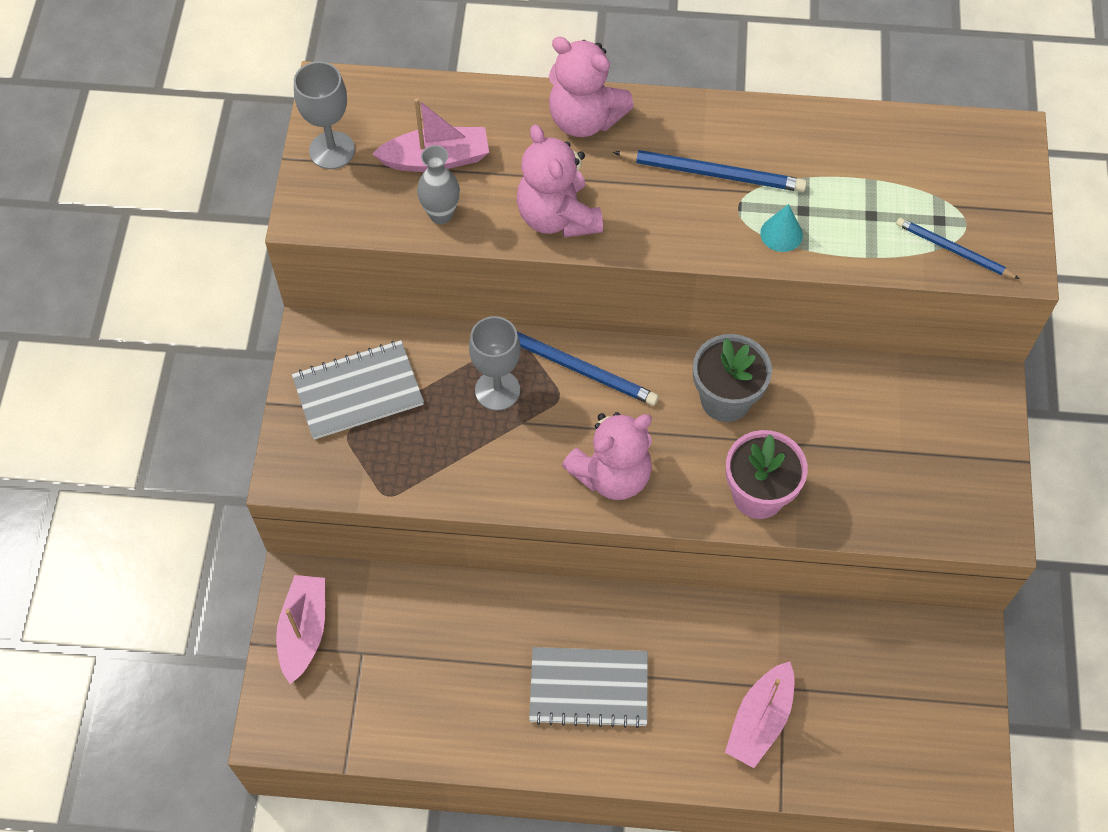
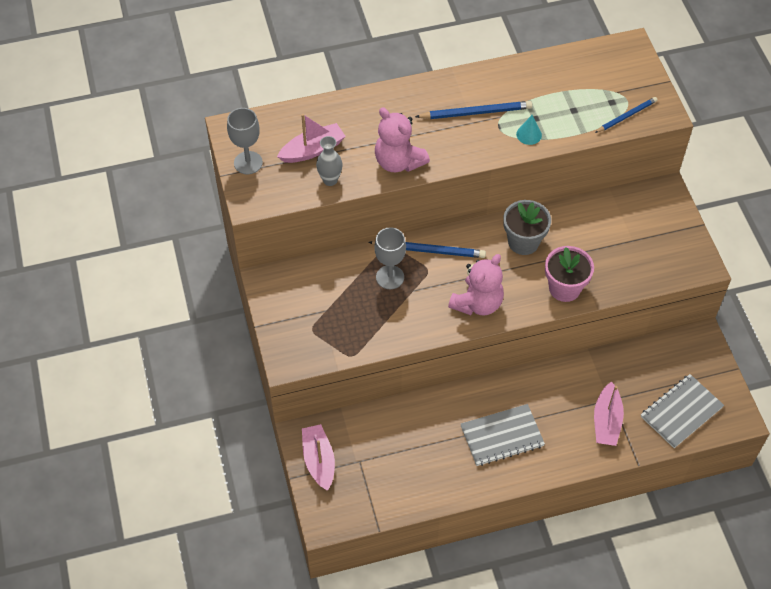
camera: 20 degrees left, 5 degrees down
grey notebook [292,340,424,440] -> grey notebook moved to [641,374,724,448]
pink teddy bear [549,37,634,137] -> none
blue pencil [896,218,1020,279] -> blue pencil turned 135 degrees clockwise [595,97,657,133]

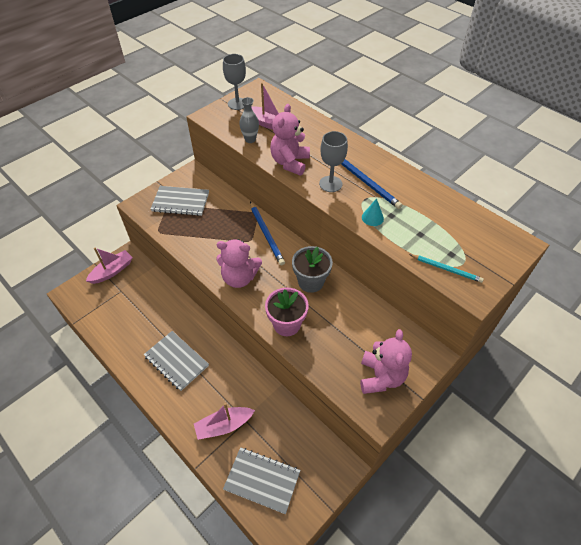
camera: 60 degrees right, 5 degrees down
grey goblet [374,227,406,289] -> grey goblet moved to [319,131,348,192]
blue pencil [595,97,657,133] -> turquoise pencil [409,254,484,283]
none -> grey notebook [151,186,209,216]
none -> pink teddy bear [360,329,412,394]

